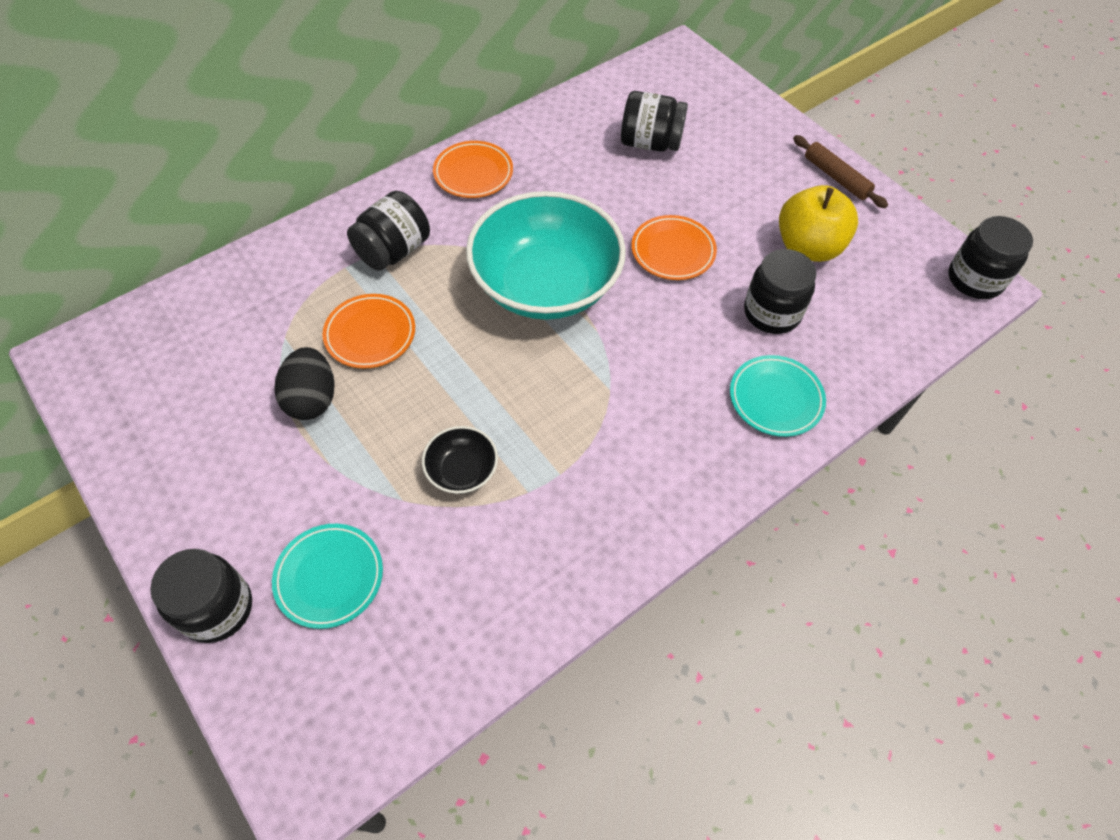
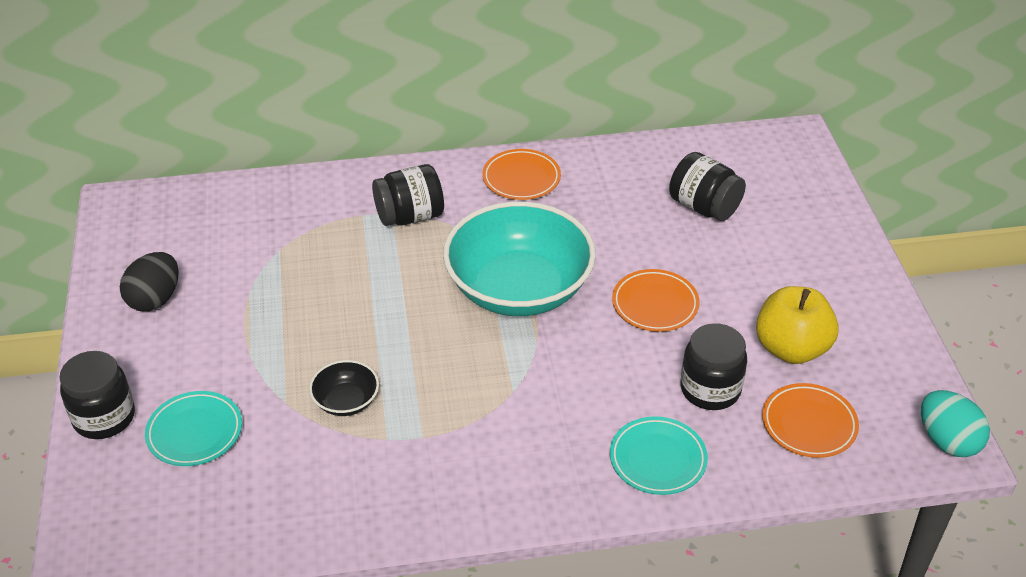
camera: 30 degrees right, 15 degrees down
black egg [275,347,335,420] -> black egg moved to [120,252,179,311]
orange plate [323,294,415,369] -> orange plate moved to [762,383,859,458]
brown rolling pin [793,135,888,208] -> none
black jar [948,216,1033,299] -> turquoise egg [921,390,990,457]

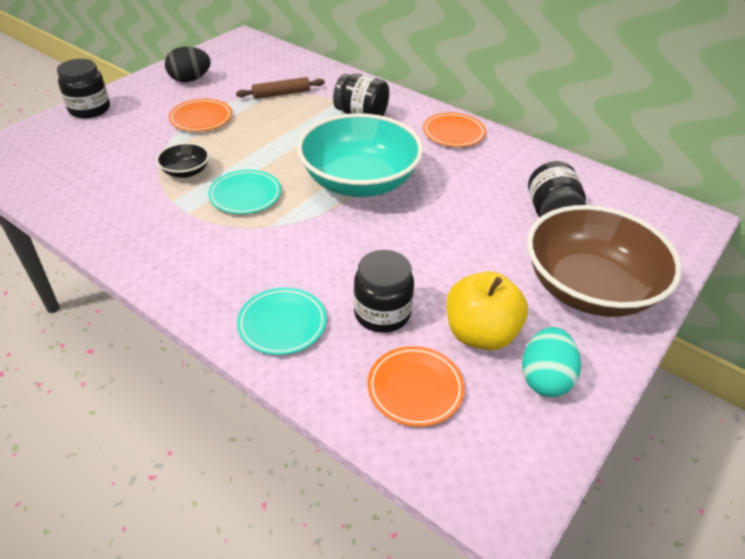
camera: 45 degrees right, 0 degrees up
turquoise plate [145,391,242,466] -> turquoise plate moved to [208,170,281,214]
orange plate [612,269,700,332] -> orange plate moved to [169,99,232,132]
turquoise egg [921,390,990,457] -> turquoise egg moved to [522,327,581,397]
none -> brown rolling pin [236,77,325,99]
none -> brown bowl [527,205,682,317]

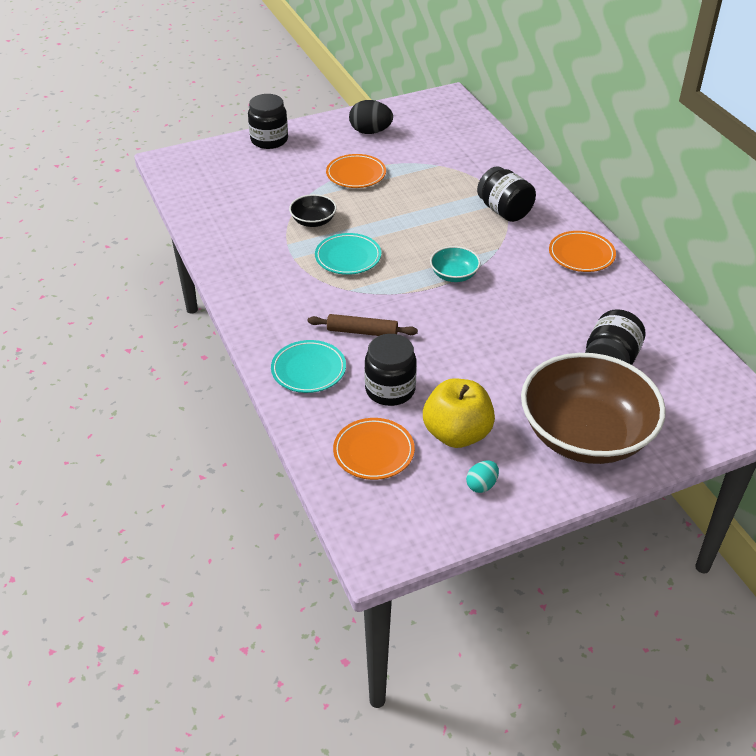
camera: 30 degrees right, 0 degrees up
brown rolling pin [236,77,325,99] -> brown rolling pin moved to [308,314,418,336]
turquoise bowl [297,113,423,197] -> turquoise bowl [430,246,480,282], size x0.43
turquoise egg [522,327,581,397] -> turquoise egg [466,460,499,493], size x0.58

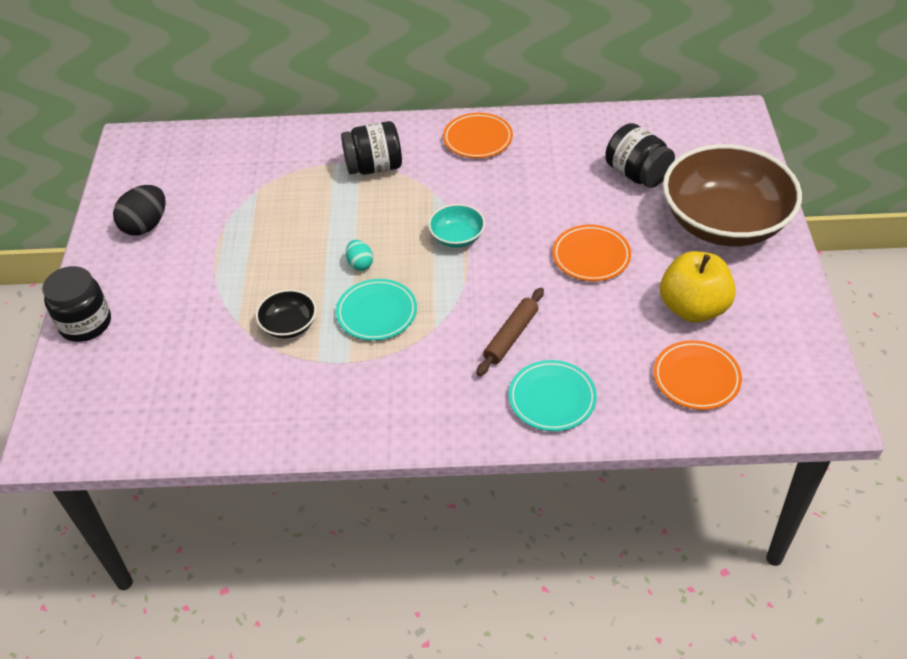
camera: 65 degrees left, 5 degrees up
orange plate [326,154,386,188] -> orange plate moved to [552,225,631,281]
black jar [364,334,417,406] -> none
turquoise egg [466,460,499,493] -> turquoise egg moved to [346,240,373,271]

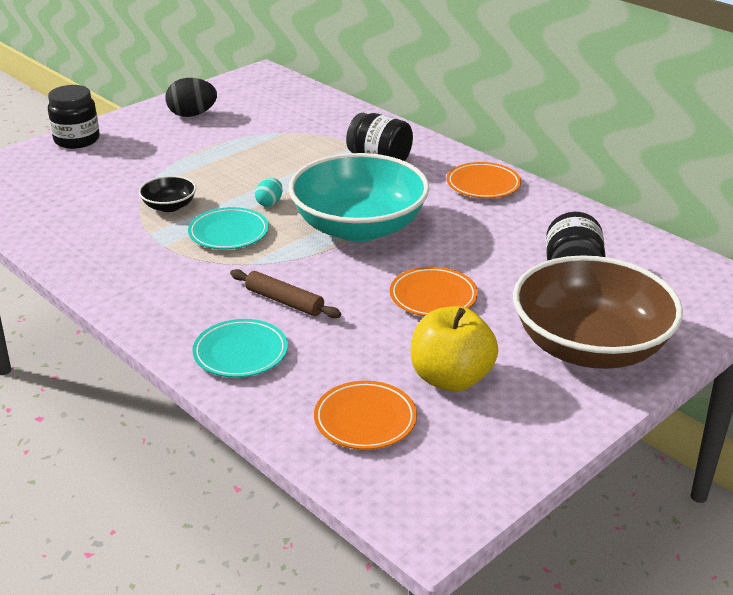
camera: 45 degrees right, 15 degrees down
turquoise bowl [428,204,485,248] -> turquoise bowl [289,153,430,242], size x2.35
brown rolling pin [477,288,544,376] -> brown rolling pin turned 45 degrees clockwise [230,269,341,318]

